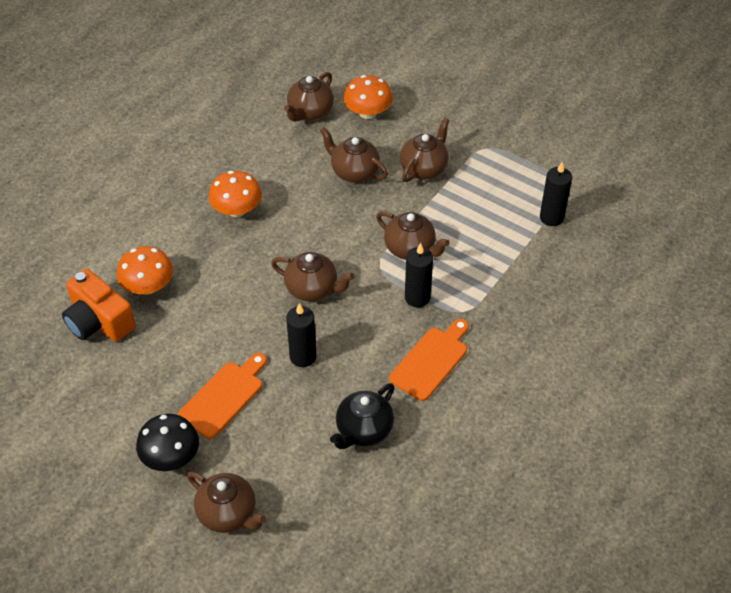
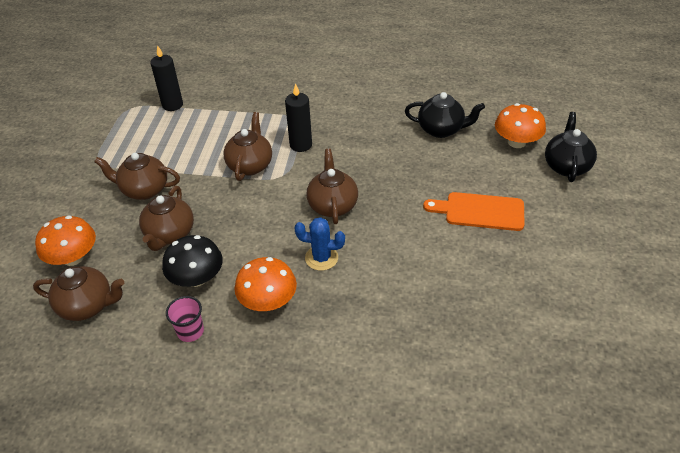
camera: 115 degrees left, 5 degrees down
orange camera [62,269,136,342] -> none
orange mushroom [117,246,173,295] -> orange mushroom moved to [495,103,546,148]
black mushroom [136,414,199,471] -> black mushroom moved to [162,235,223,287]
brown teapot [187,472,266,533] -> black teapot [545,112,597,182]
black candle [286,303,316,367] -> none
orange cutting board [389,319,469,401] -> none
none -> pink cup [166,296,204,342]
none -> blue cactus [294,217,345,271]

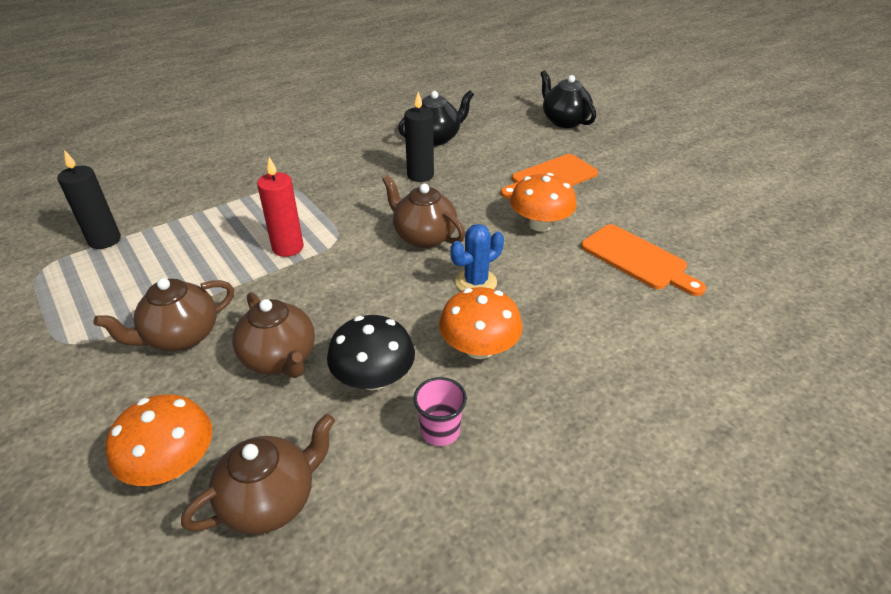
camera: 45 degrees left, 5 degrees down
brown teapot [223,112,272,181] -> red candle [257,157,304,257]
black candle [285,83,312,152] -> black candle moved to [404,92,434,182]
orange mushroom [495,103,546,148] -> orange mushroom moved to [510,173,577,231]
none -> orange cutting board [581,224,706,296]

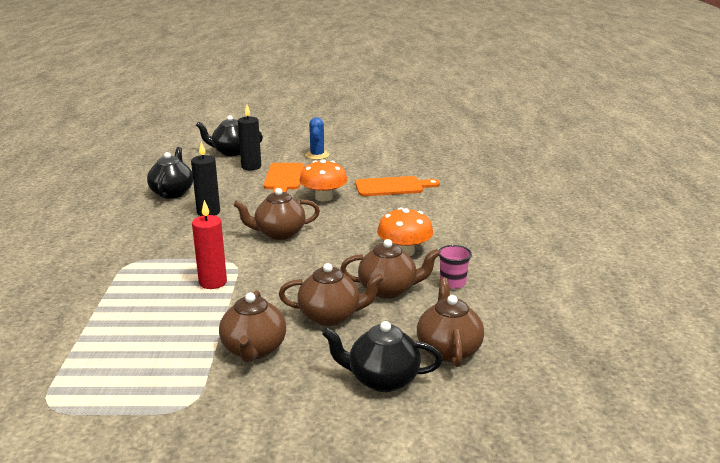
camera: 55 degrees left, 15 degrees down
black candle [57,150,121,249] -> black candle moved to [238,105,261,170]
orange mushroom [105,394,212,486] -> black teapot [322,321,442,392]
black mushroom [327,315,415,391] -> brown teapot [340,239,440,299]
blue cactus [450,224,504,291] -> blue cactus moved to [305,117,329,160]

